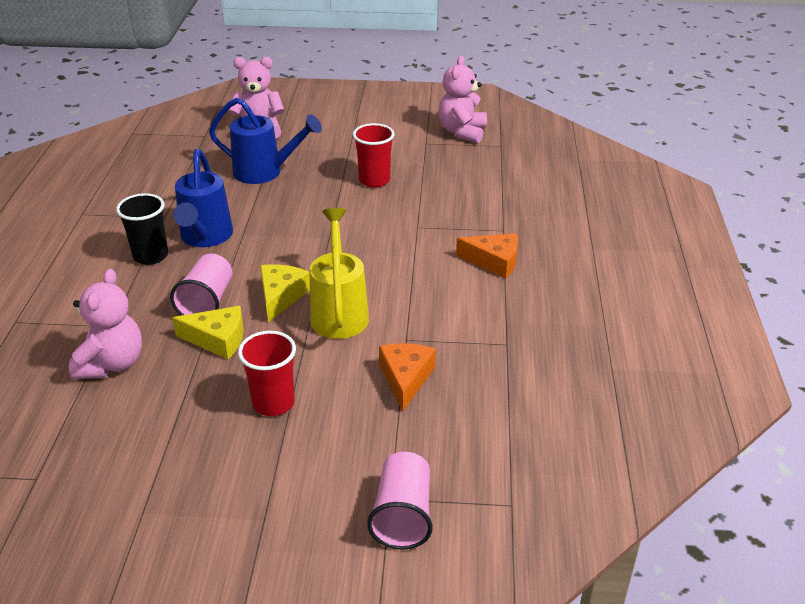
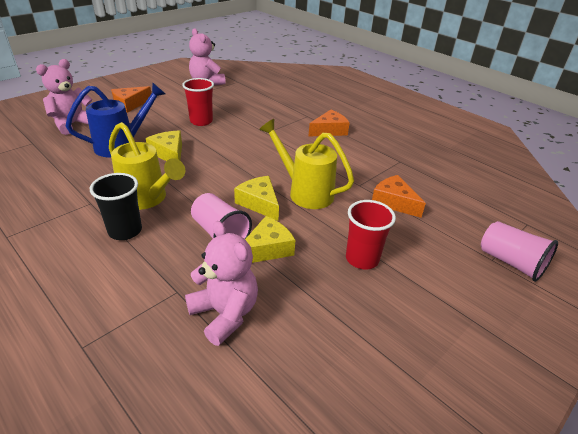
camera: 50 degrees left, 0 degrees up
blue watering can [174,149,233,247] -> yellow watering can [109,122,185,210]
none -> orange cheese [111,86,151,113]
none -> yellow cheese [146,130,182,161]

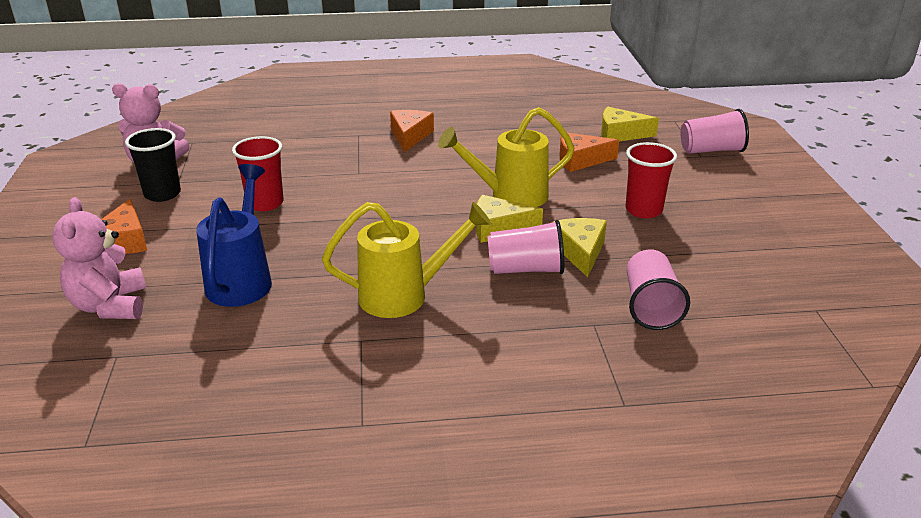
camera: 50 degrees left, 5 degrees down
black cup [90,173,142,240] -> black cup moved to [125,128,181,202]
yellow cheese [146,130,182,161] -> yellow cheese moved to [601,107,659,141]
pink teddy bear [185,221,258,346] -> pink cup [627,249,690,330]

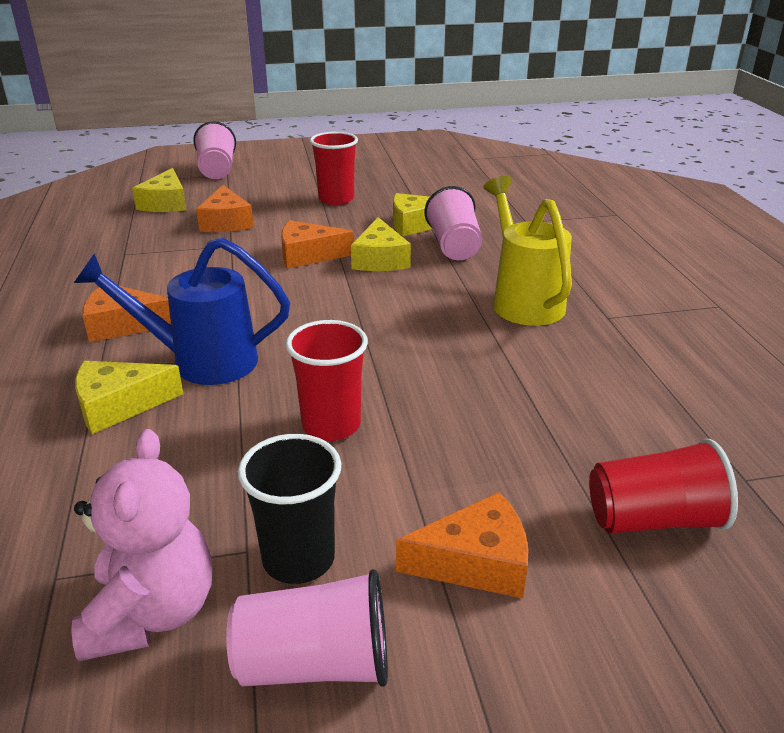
camera: 95 degrees left, 0 degrees up
pink teddy bear [52,197,146,319] -> red cup [589,439,738,534]
blue watering can [196,164,272,307] -> blue watering can moved to [74,237,290,385]
yellow watering can [438,107,574,207] -> orange cheese [281,220,354,269]
pink cup [627,249,690,330] -> pink cup moved to [226,569,388,687]
none -> yellow cheese [75,361,183,434]

